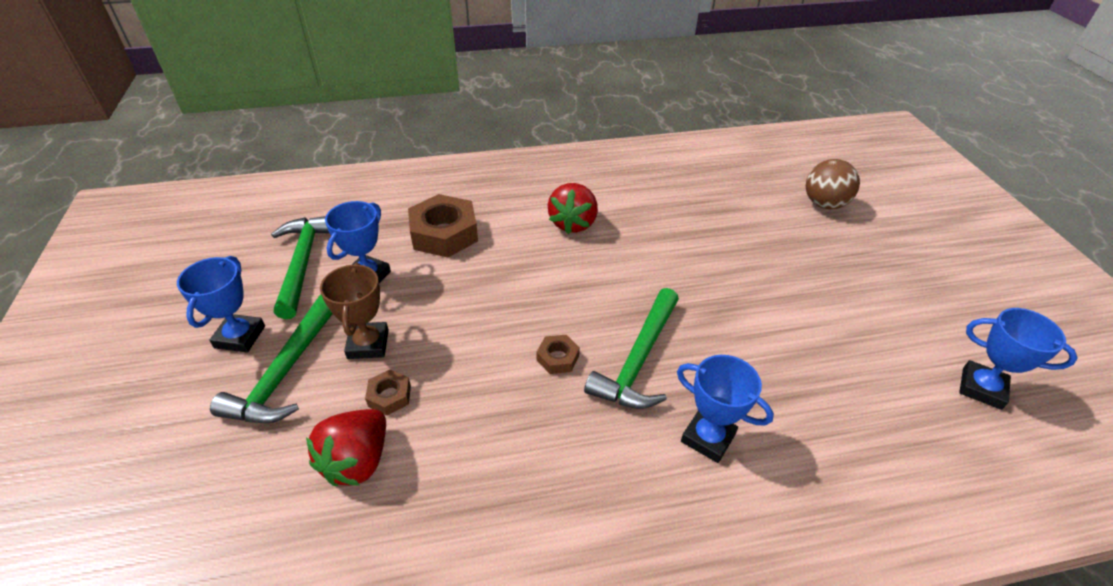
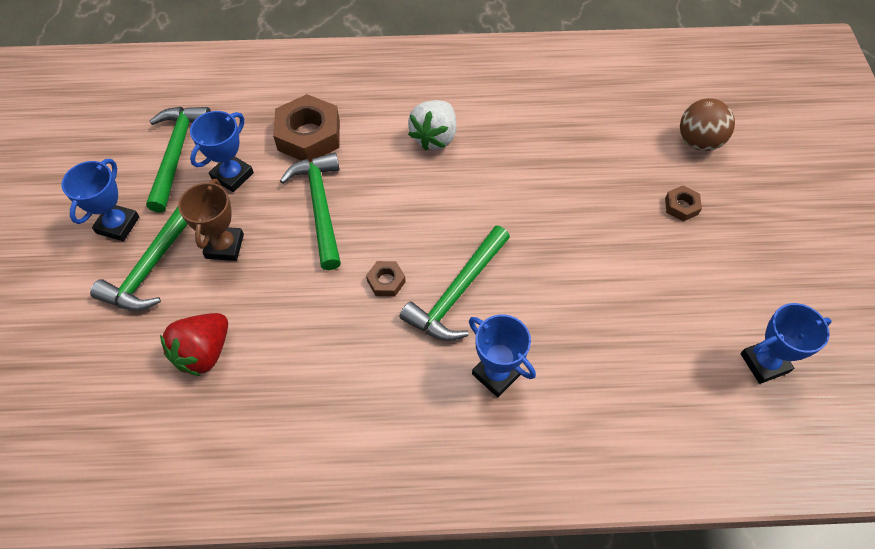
camera: 10 degrees right, 15 degrees up
brown nut [365,370,411,415] -> brown nut moved to [665,185,702,221]
red strawberry [548,183,598,234] -> white strawberry [408,100,456,151]
blue trophy [959,308,1078,410] -> blue trophy turned 60 degrees counterclockwise [740,303,832,384]
none -> green hammer [280,153,341,270]

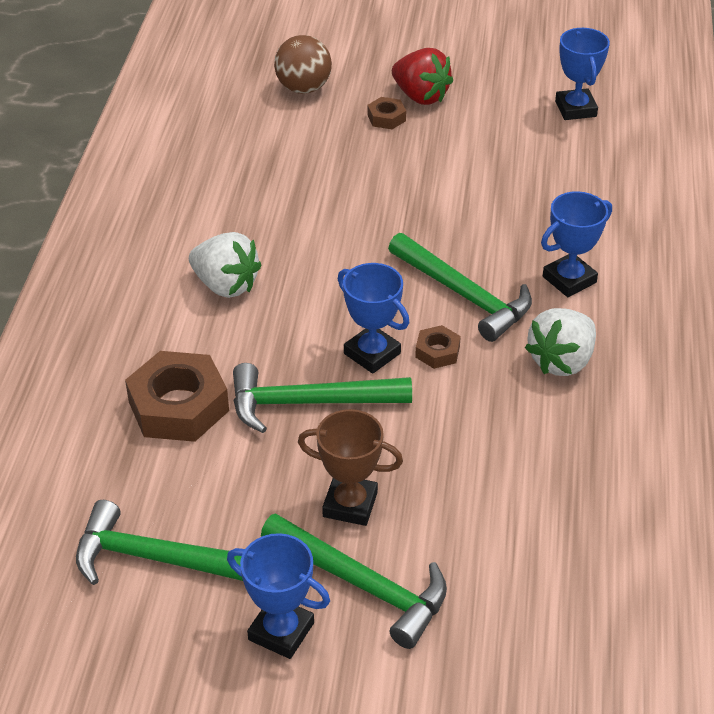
camera: 80 degrees left, 15 degrees down
red strawberry [160,313,228,376] -> red strawberry moved to [392,48,453,105]
blue trophy [190,111,254,192] -> blue trophy moved to [338,263,409,374]
none -> white strawberry [525,308,596,376]

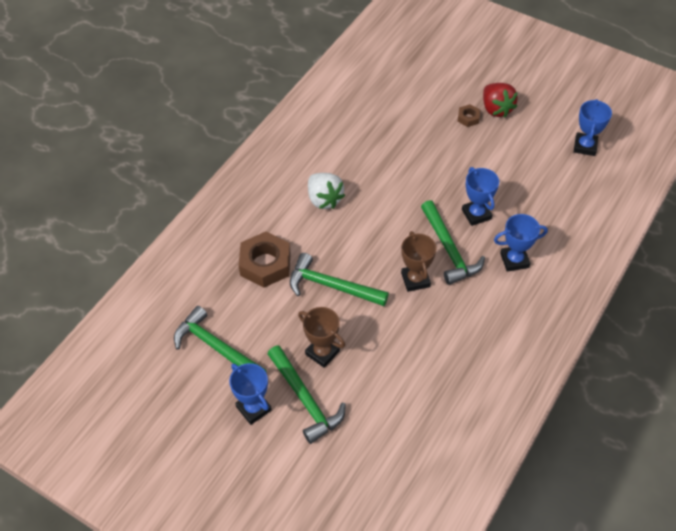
camera: 25 degrees right, 10 degrees up
brown ball [274,35,332,94] -> none
blue trophy [338,263,409,374] -> blue trophy moved to [462,167,499,226]
brown nut [415,325,461,369] -> brown trophy [401,231,436,292]
white strawberry [525,308,596,376] -> none

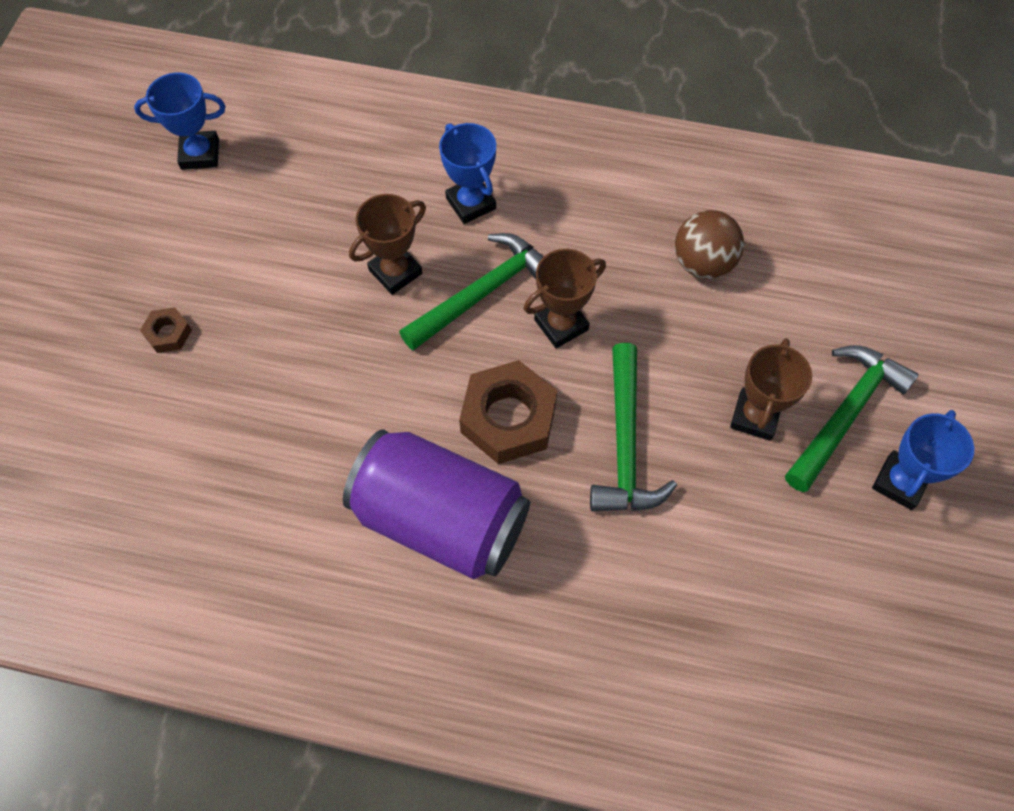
camera: 110 degrees left, 10 degrees up
green hammer [174,306,267,372] -> none
brown nut [239,232,291,288] -> brown nut moved to [459,360,558,464]
white strawberry [308,173,345,209] -> purple can [343,429,530,579]
blue trophy [462,167,499,226] -> brown trophy [349,194,426,295]
red strawberry [483,83,518,118] -> none
none -> brown ball [675,210,744,279]

